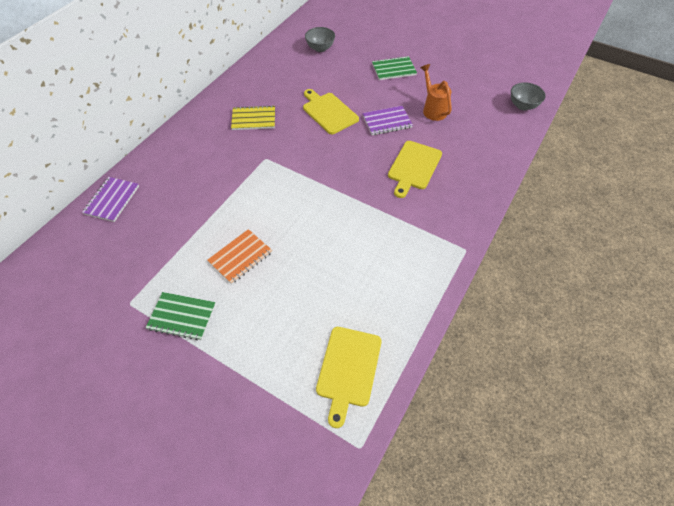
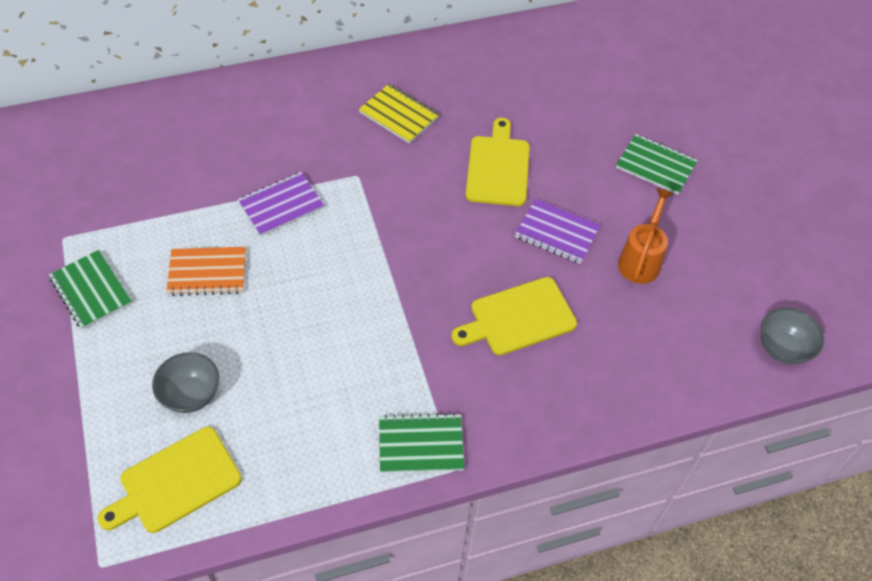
camera: 40 degrees right, 0 degrees up
purple notebook [82,177,139,222] -> purple notebook moved to [238,172,324,236]
grey bowl [305,27,335,52] -> grey bowl moved to [152,352,219,413]
none -> green notebook [379,413,464,473]

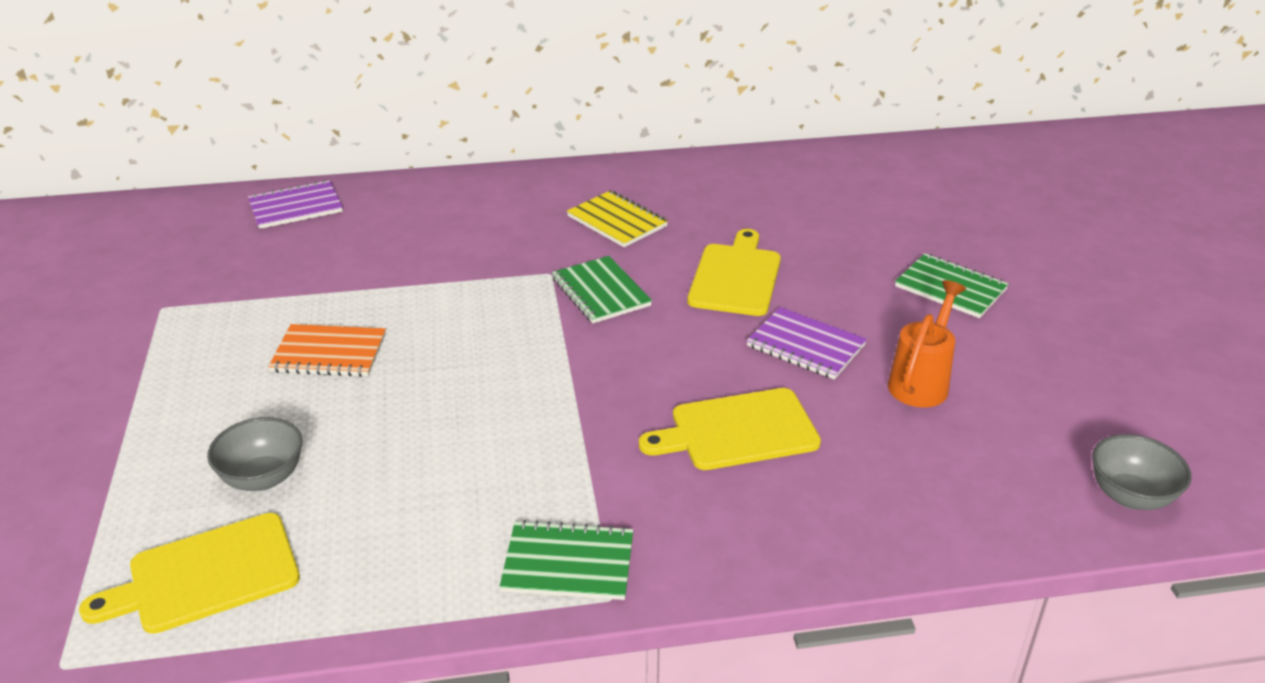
camera: 10 degrees right, 20 degrees down
green notebook [49,250,132,330] -> green notebook moved to [552,256,652,323]
purple notebook [238,172,324,236] -> purple notebook moved to [248,180,343,229]

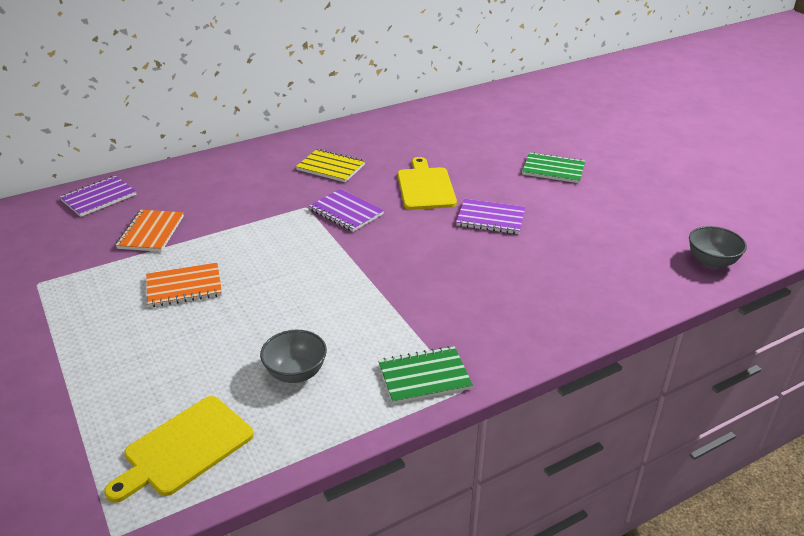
camera: 20 degrees left, 0 degrees up
grey bowl [207,417,303,491] -> grey bowl moved to [260,330,327,383]
green notebook [552,256,652,323] -> purple notebook [309,189,384,232]
yellow cutting board [639,388,821,470] -> none
orange watering can [888,280,966,407] -> none
none -> orange notebook [116,210,184,252]

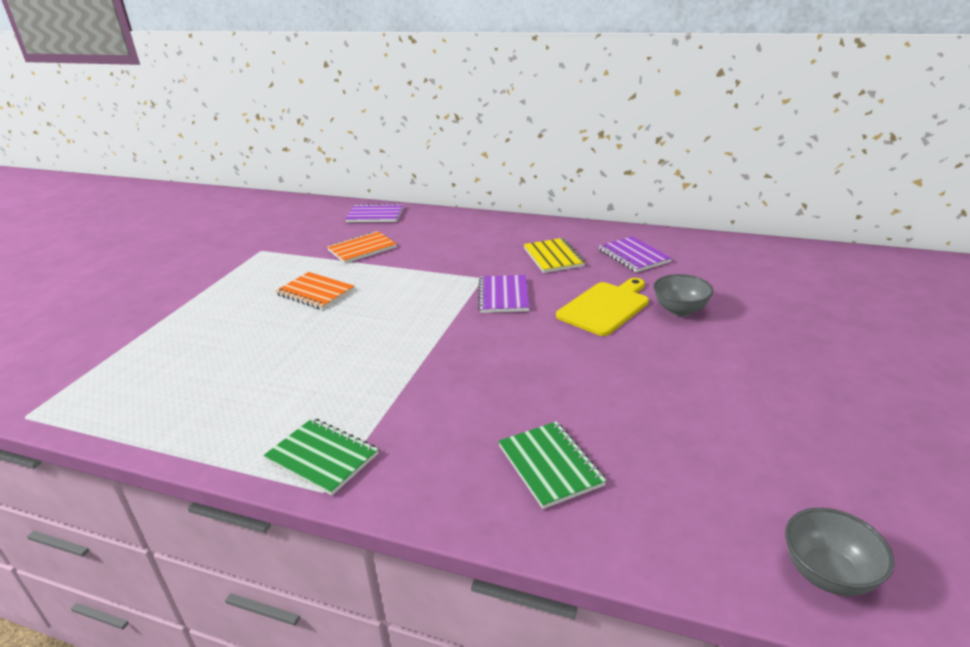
camera: 50 degrees right, 5 degrees down
yellow cutting board [104,396,254,503] -> none
grey bowl [260,330,327,383] -> grey bowl moved to [653,274,713,316]
purple notebook [456,199,525,234] -> purple notebook moved to [599,236,672,272]
green notebook [522,152,585,183] -> green notebook moved to [498,421,606,509]

